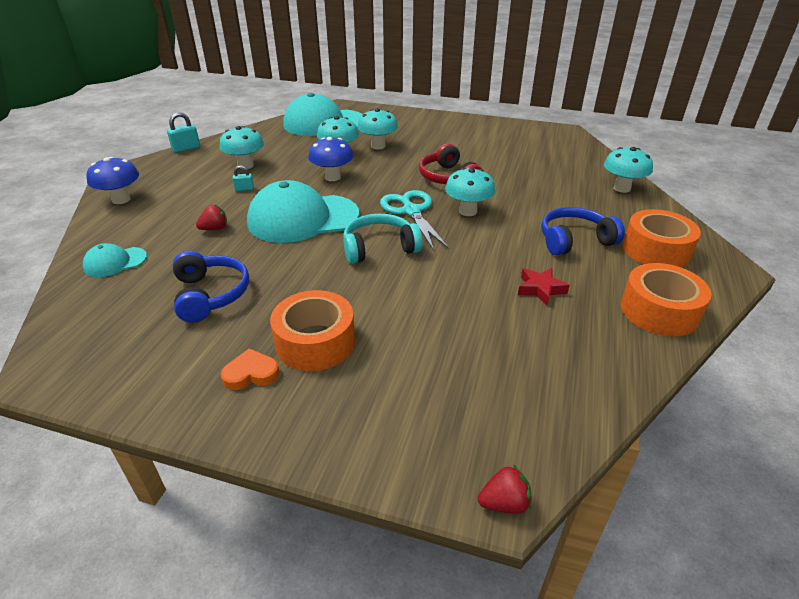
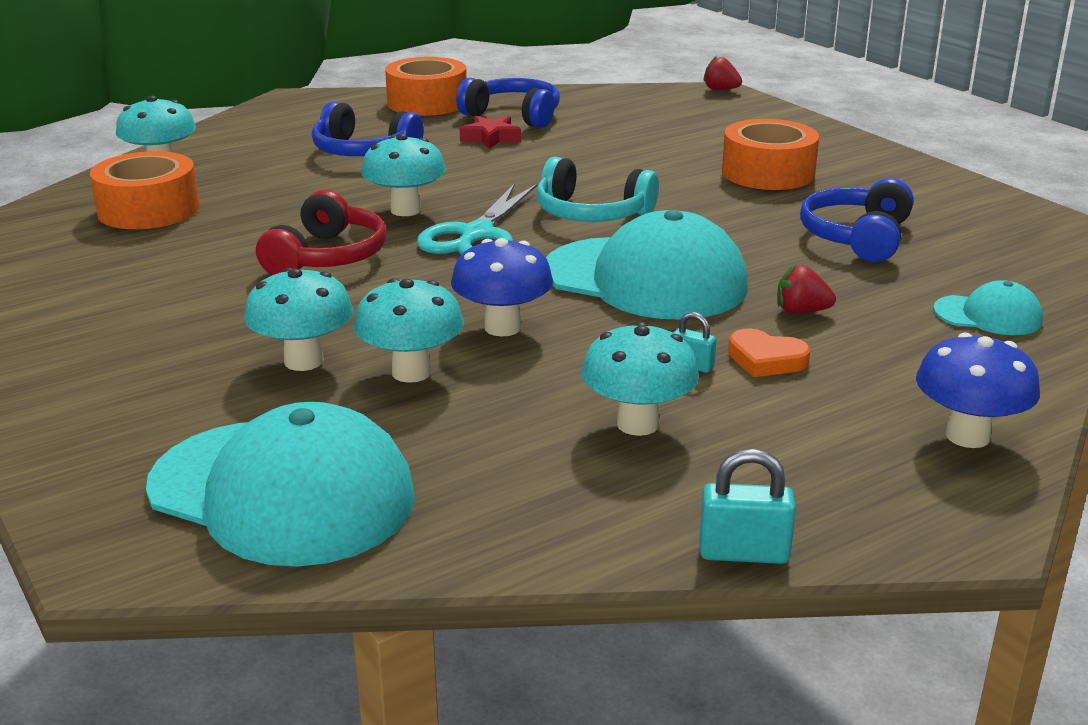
camera: 140 degrees left, 10 degrees down
orange heart [221,348,280,390] -> orange heart moved to [728,328,810,377]
orange tape [623,209,701,267] -> orange tape moved to [90,151,199,229]
none -> blue headphones [456,78,560,128]

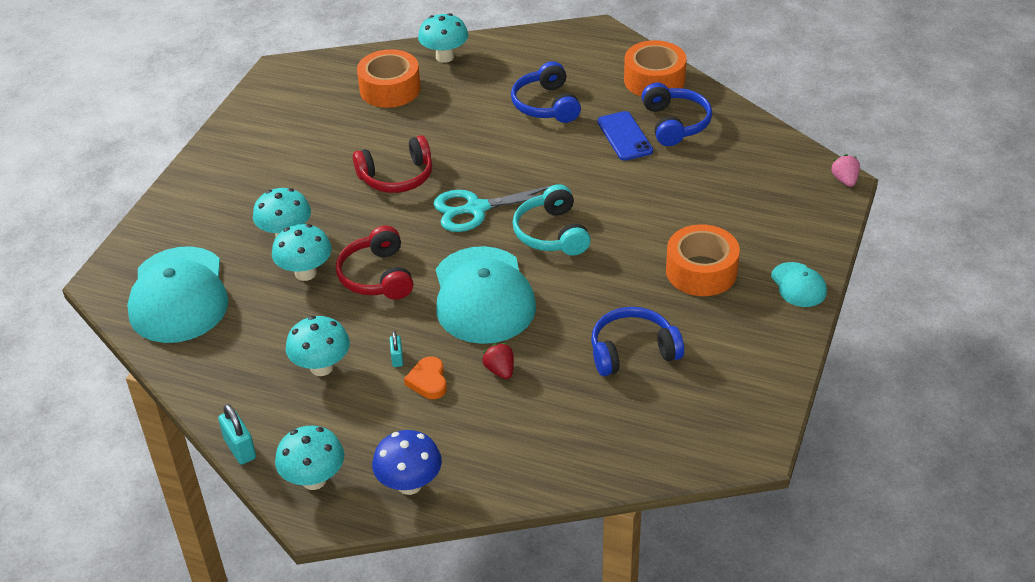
camera: 55 degrees right, 15 degrees up
turquoise mushroom [361,134,446,216] -> turquoise mushroom moved to [275,426,344,490]
blue mushroom [451,238,553,337] -> red headphones [336,225,414,300]
red star [460,116,521,149] -> blue phone [597,111,653,161]
red strawberry [704,56,742,90] -> pink strawberry [831,154,860,187]
turquoise cap [933,280,1043,335] -> turquoise cap moved to [771,262,827,307]

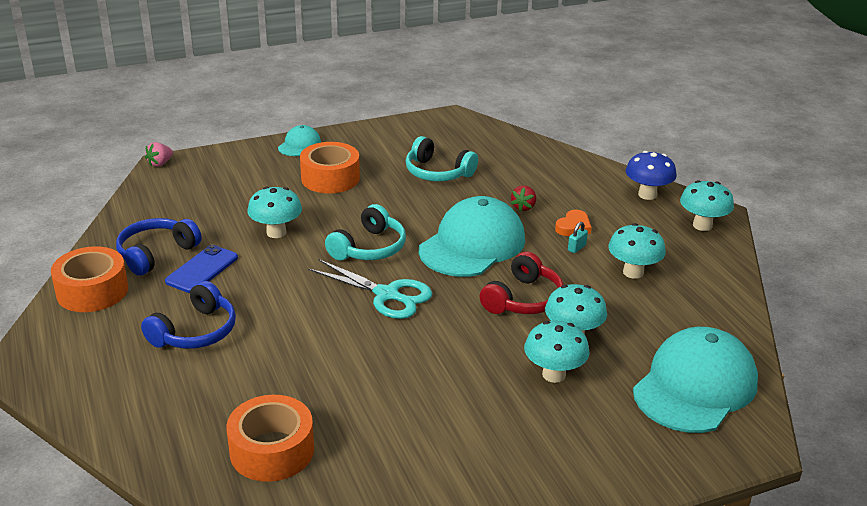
camera: 135 degrees left, 10 degrees down
turquoise padlock [218,404,256,465] -> none
red headphones [353,135,433,193] -> none
turquoise mushroom [418,13,468,63] -> turquoise mushroom moved to [247,187,302,238]
blue headphones [591,307,684,376] -> turquoise headphones [406,136,478,181]

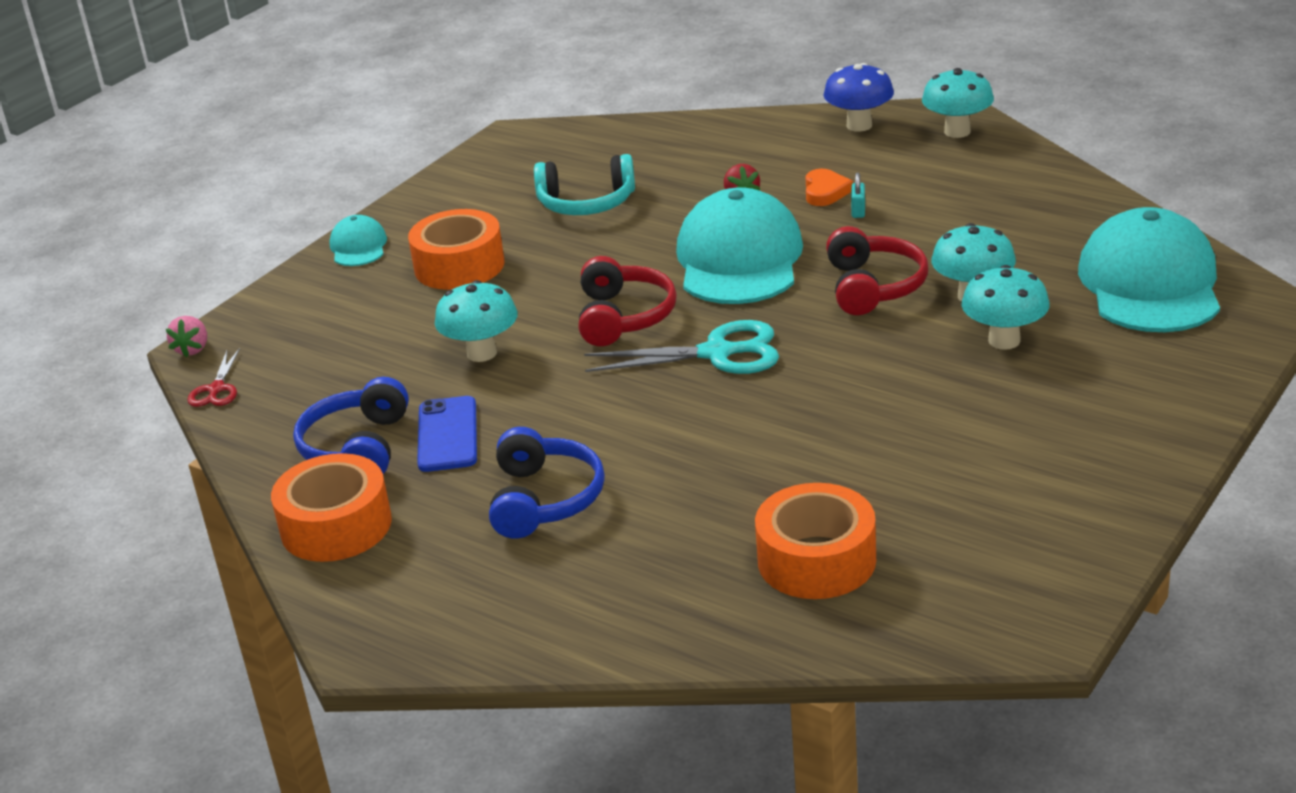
camera: 30 degrees left, 0 degrees up
turquoise headphones [325,204,406,260] -> red headphones [579,256,677,346]
turquoise mushroom [608,223,666,279] -> none
none -> red scissors [187,348,240,407]

